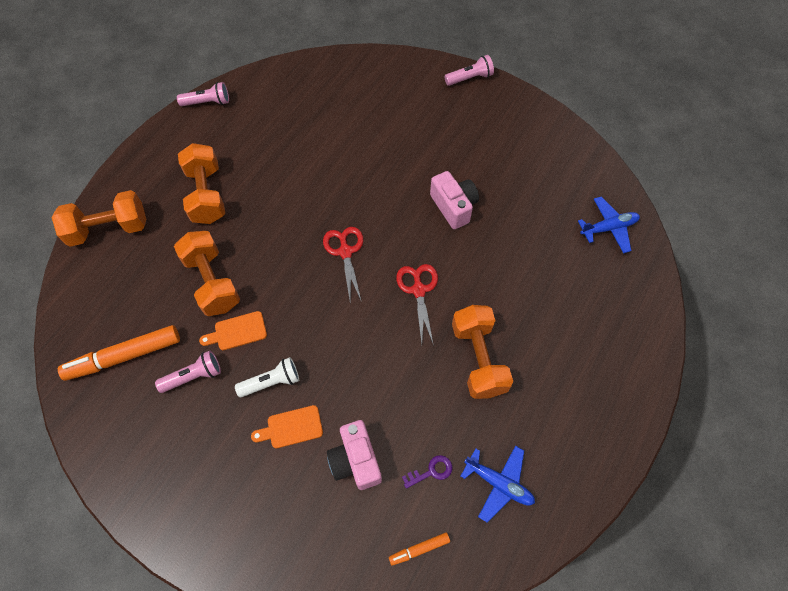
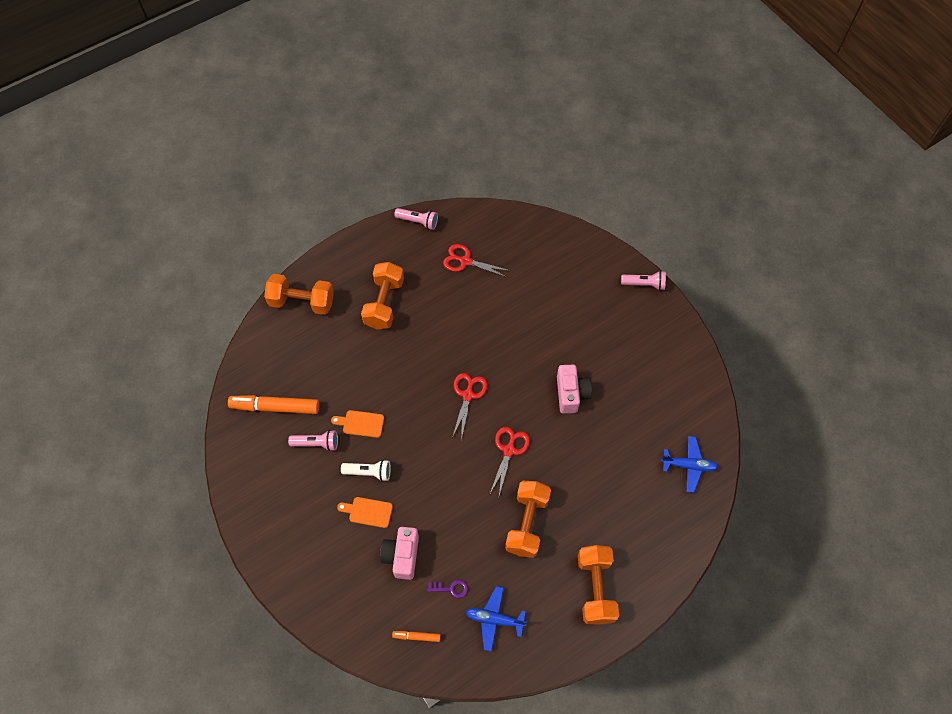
camera: 25 degrees right, 0 degrees up
orange dumbbell [174,231,240,316] -> orange dumbbell moved to [578,545,619,625]
blue plane [461,445,535,522] -> blue plane turned 135 degrees clockwise [466,586,527,651]
none -> red scissors [443,244,511,278]

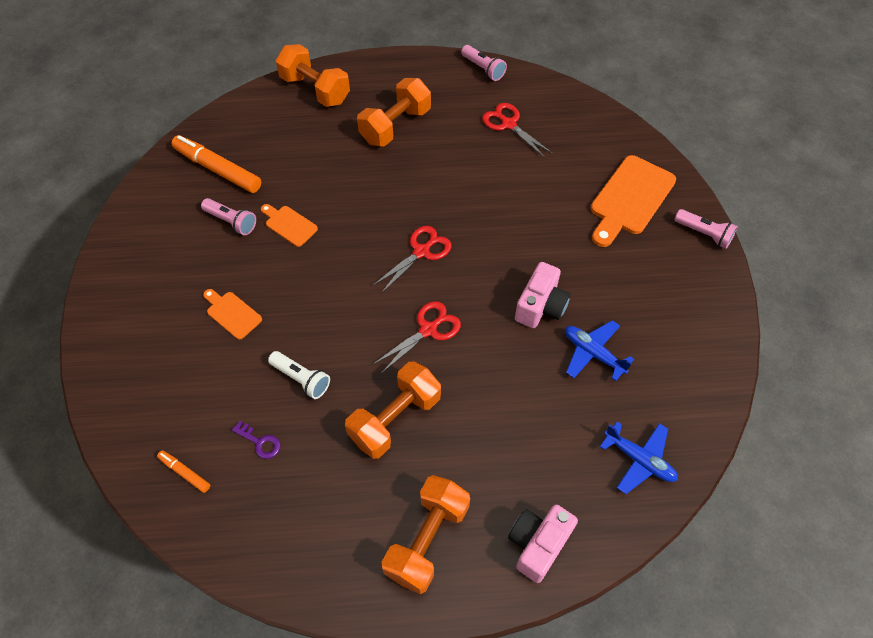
camera: 30 degrees right, 5 degrees down
white flashlight [341,460,391,481] -> white flashlight moved to [268,351,330,399]
pink camera [380,527,419,580] -> pink camera moved to [508,504,578,583]
blue plane [466,586,527,651] -> blue plane moved to [565,320,634,381]
none -> orange cutting board [591,155,676,247]

